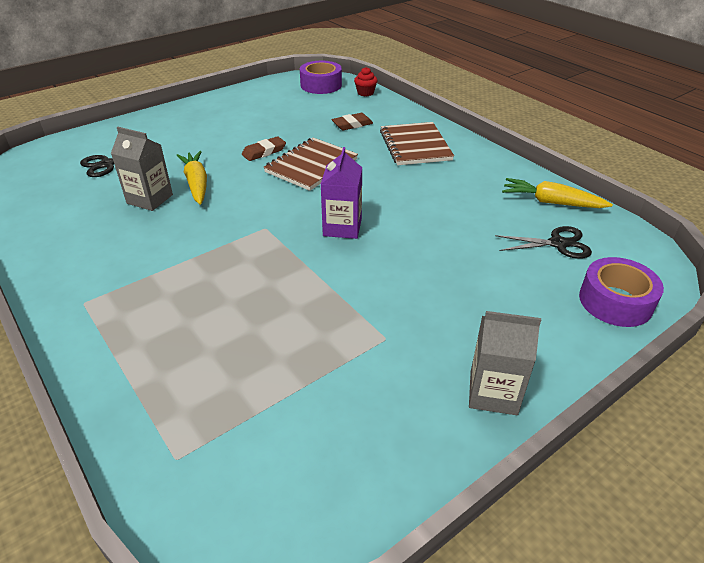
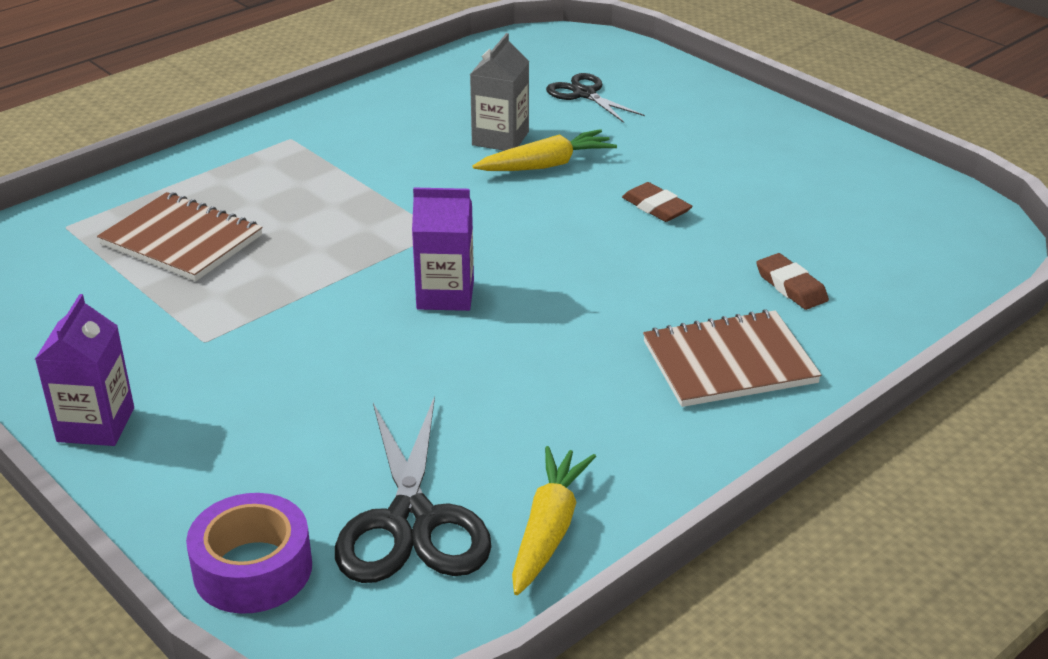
camera: 85 degrees right, 5 degrees down
brown notebook [263,138,358,191] -> brown notebook moved to [97,192,263,281]
purple tape [300,61,342,94] -> none
red cupcake [354,67,378,96] -> none
grey carton [469,311,541,415] -> purple carton [35,294,134,446]
black scissors [495,226,592,259] -> black scissors [335,396,492,583], size x1.66

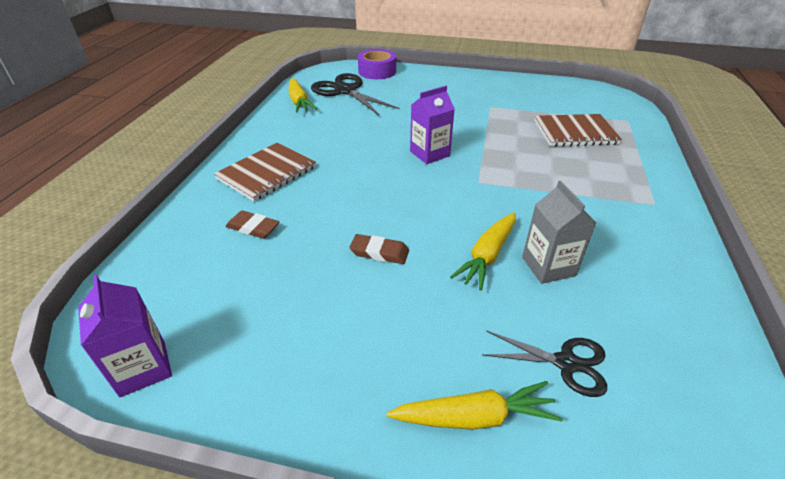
camera: 145 degrees right, 5 degrees up
purple carton [35,294,134,446] -> purple carton moved to [78,275,172,397]
none -> yellow carrot [386,381,562,430]

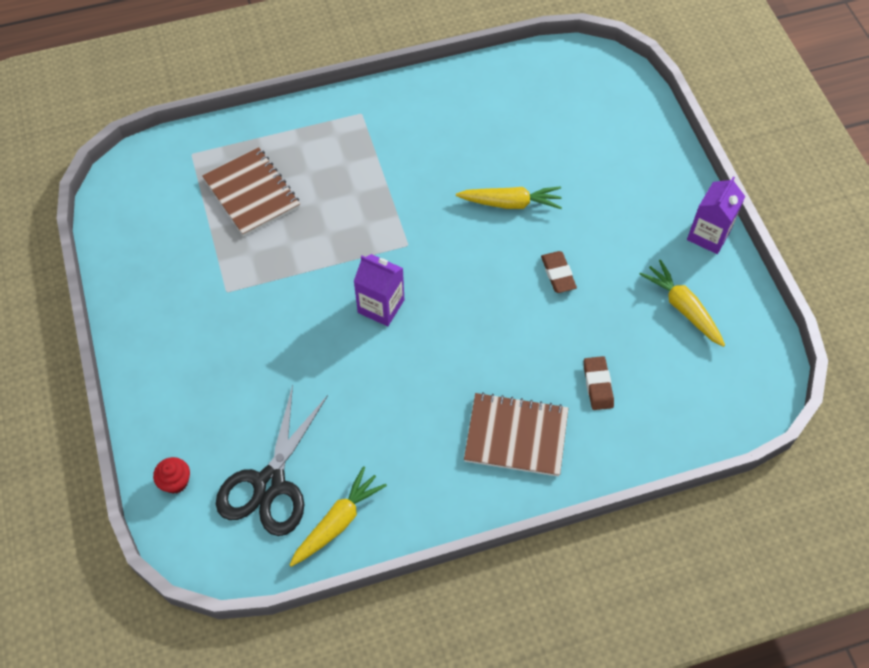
camera: 120 degrees left, 20 degrees up
purple carton [78,275,172,397] -> purple carton moved to [687,176,745,254]
purple tape [358,49,396,79] -> red cupcake [153,457,190,494]
yellow carrot [386,381,562,430] -> yellow carrot moved to [639,260,725,347]
black scissors [482,330,607,397] -> none
grey carton [522,180,596,284] -> none

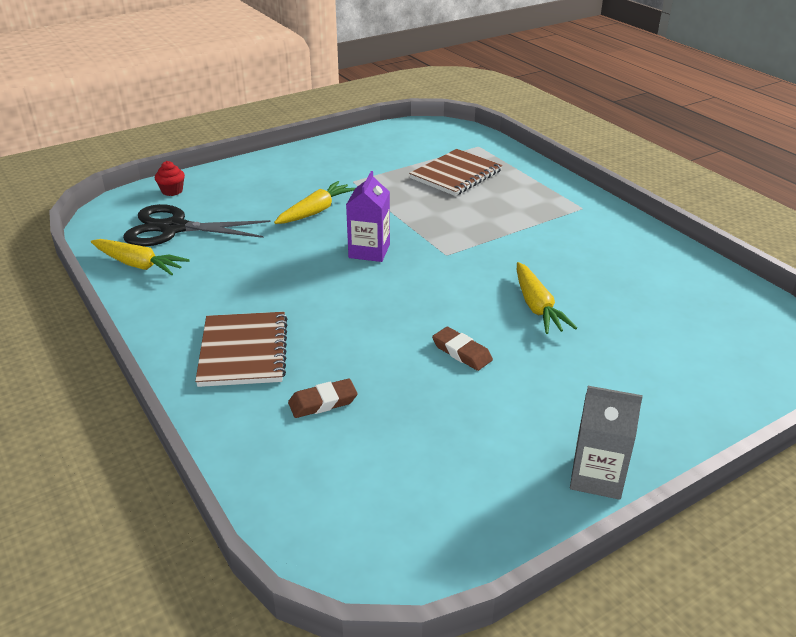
camera: 75 degrees right, 25 degrees down
brown eraser [541,251,577,293] -> brown eraser turned 75 degrees clockwise [432,327,493,371]
yellow carrot [639,260,725,347] -> yellow carrot moved to [274,181,355,224]
purple carton [687,176,745,254] -> grey carton [570,386,643,500]

